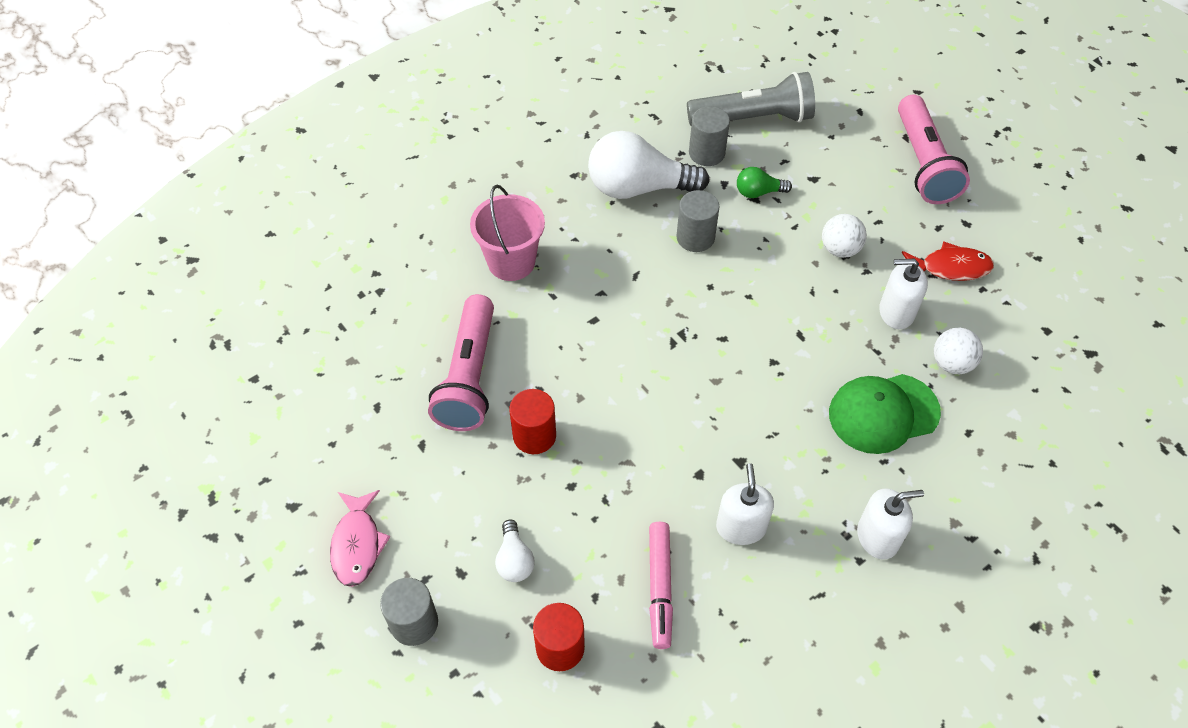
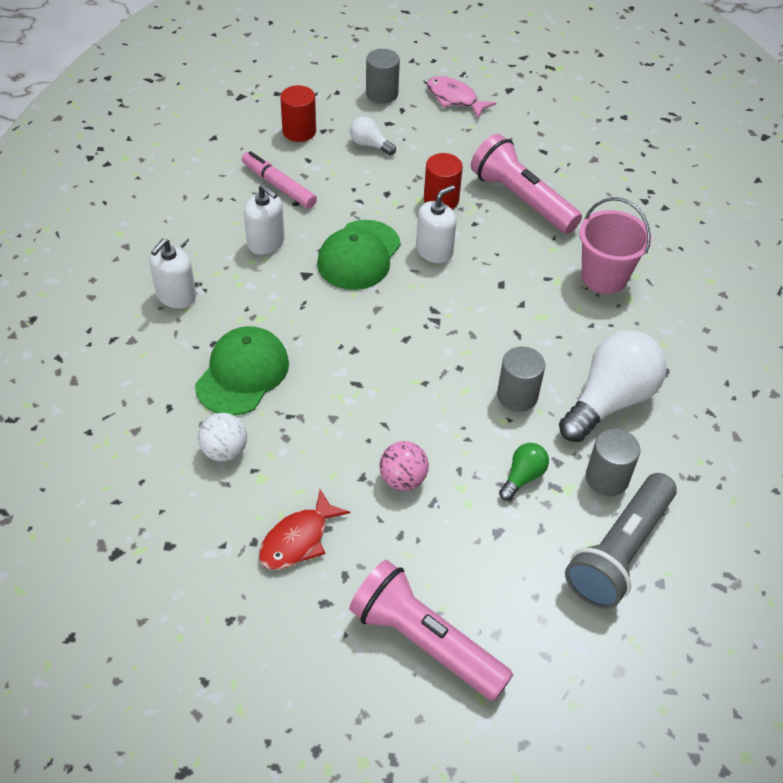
camera: 130 degrees right, 5 degrees down
white ball [822,214,867,258] -> pink ball [379,441,429,491]
white soap dispenser [879,259,928,329] -> white soap dispenser moved to [416,185,456,263]
none -> green cap [317,220,401,290]

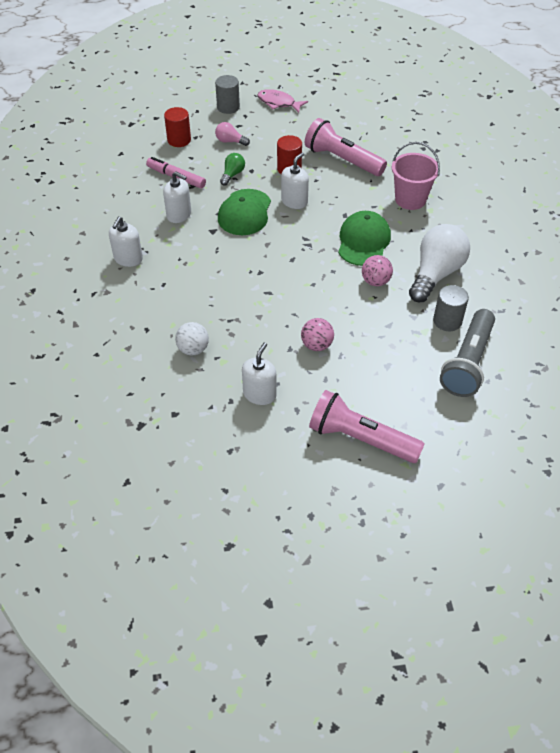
camera: 10 degrees left, 0 degrees up
green cap [195,326,289,416] -> green cap moved to [338,211,391,266]
red fish [259,489,350,570] -> white soap dispenser [242,343,277,405]
white light bulb [350,117,396,155] -> pink light bulb [215,122,250,146]
grey cylinder [497,346,545,412] -> pink ball [362,255,393,286]
green light bulb [499,443,549,501] -> green light bulb moved to [220,153,245,186]

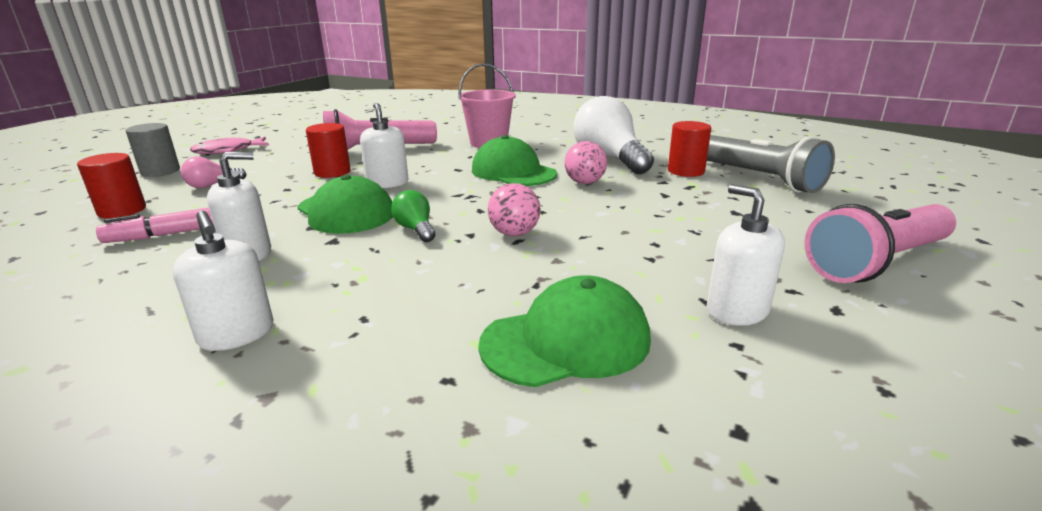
camera: 55 degrees left, 25 degrees down
white ball [175,322,209,355] -> green cap [478,275,651,387]
green light bulb [220,153,245,186] -> green light bulb moved to [391,190,435,242]
pink ball [301,318,334,351] -> pink ball moved to [488,183,541,236]
grey cylinder [433,285,469,331] -> red cylinder [668,121,711,177]

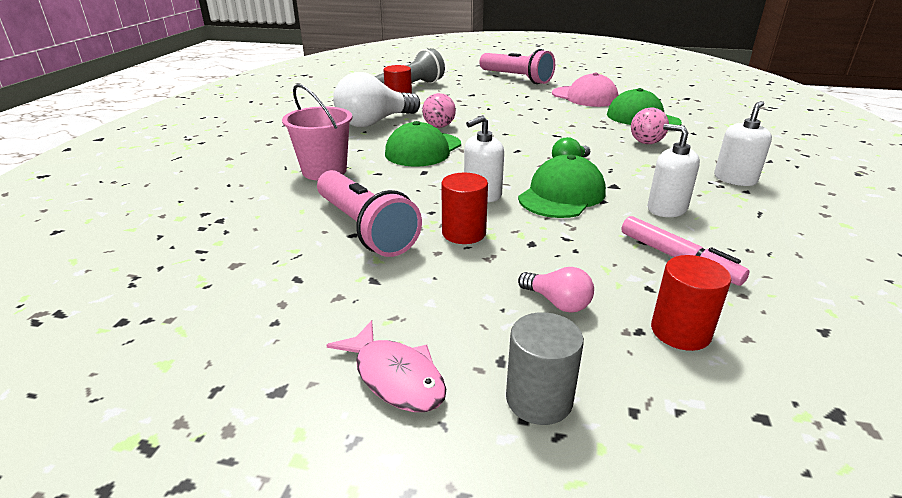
camera: 105 degrees left, 5 degrees up
pink ball [488,183,541,236] -> pink ball moved to [631,107,669,144]
white soap dispenser [707,184,785,326] -> pink cap [552,72,619,107]

